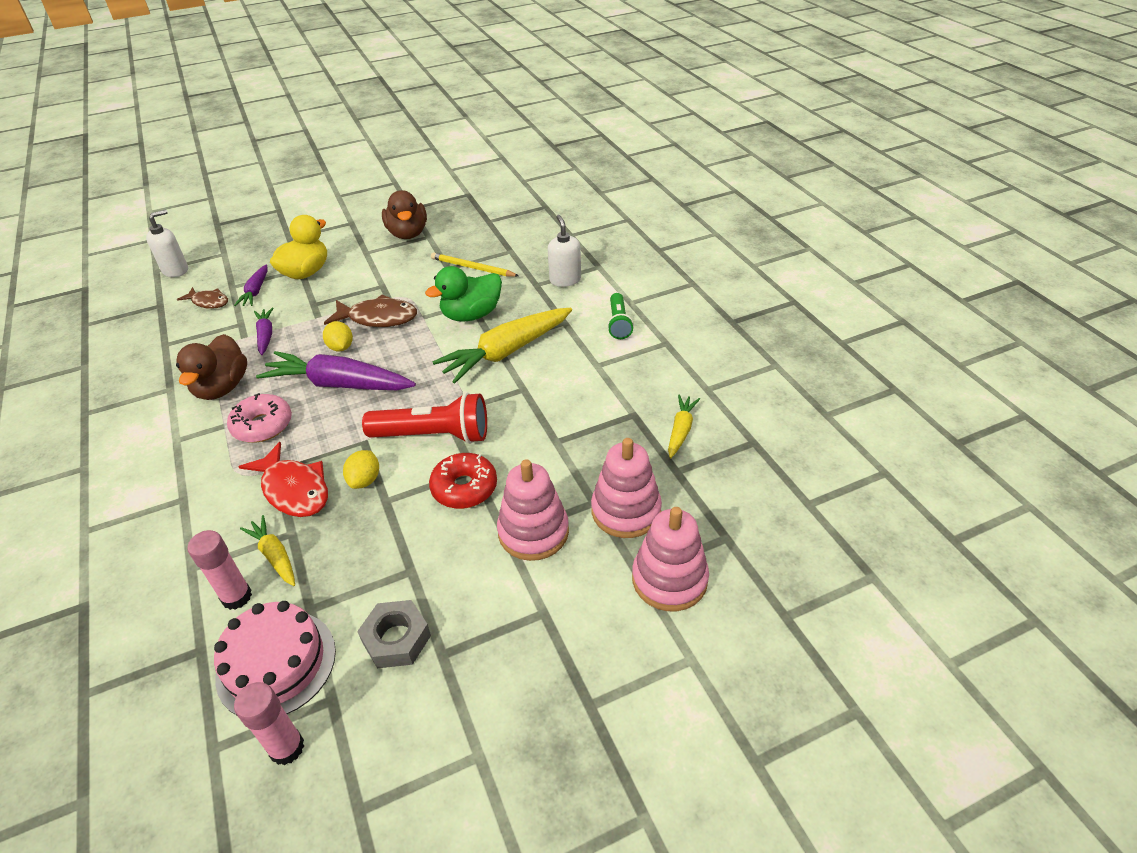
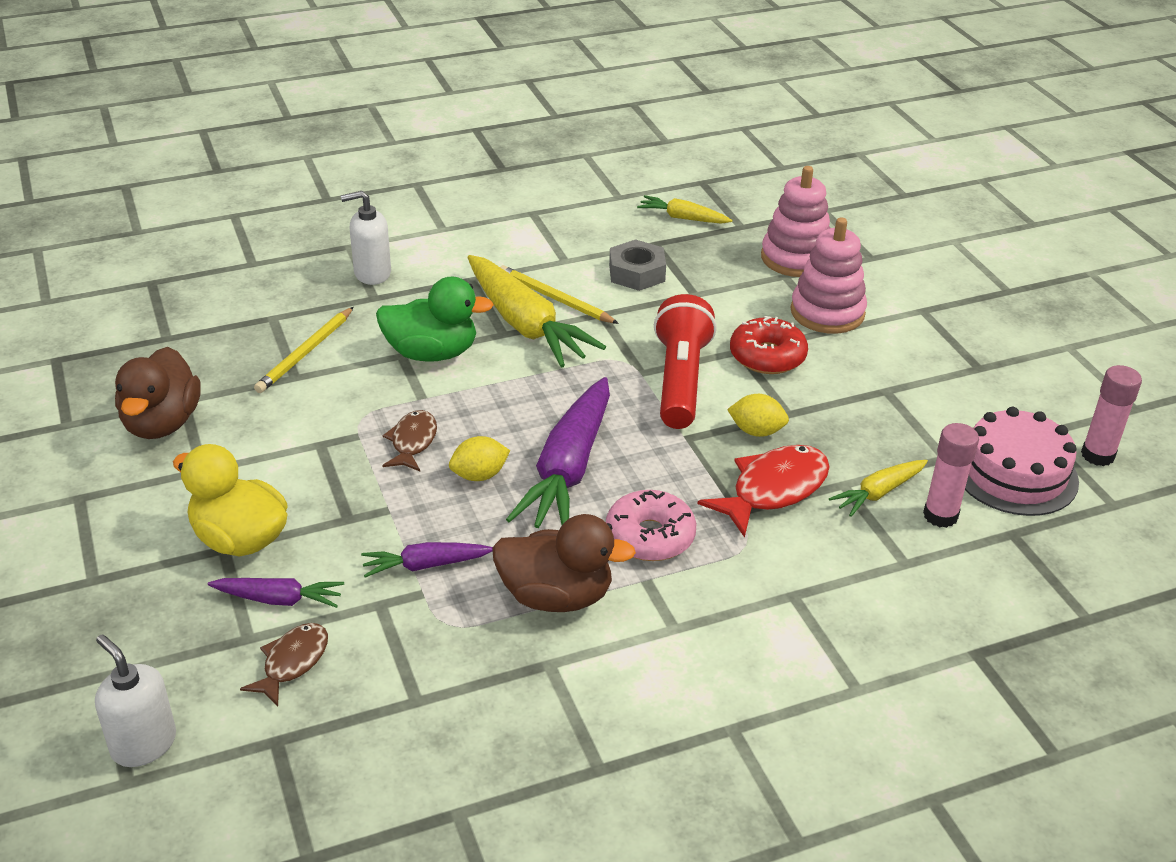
camera: 90 degrees left, 5 degrees down
brown fish [324,295,417,327] -> brown fish [382,410,437,471], size x0.62
grey nut [357,600,431,668] -> grey nut moved to [609,239,666,291]
brown duck [382,190,427,239] -> brown duck turned 105 degrees clockwise [115,347,201,439]
green duck [425,266,502,321] -> green duck turned 60 degrees counterclockwise [376,276,493,362]
green flashlight [607,293,634,339] -> none
pink stacking toy [632,507,709,611] -> none
none -> yellow pencil [500,265,619,324]

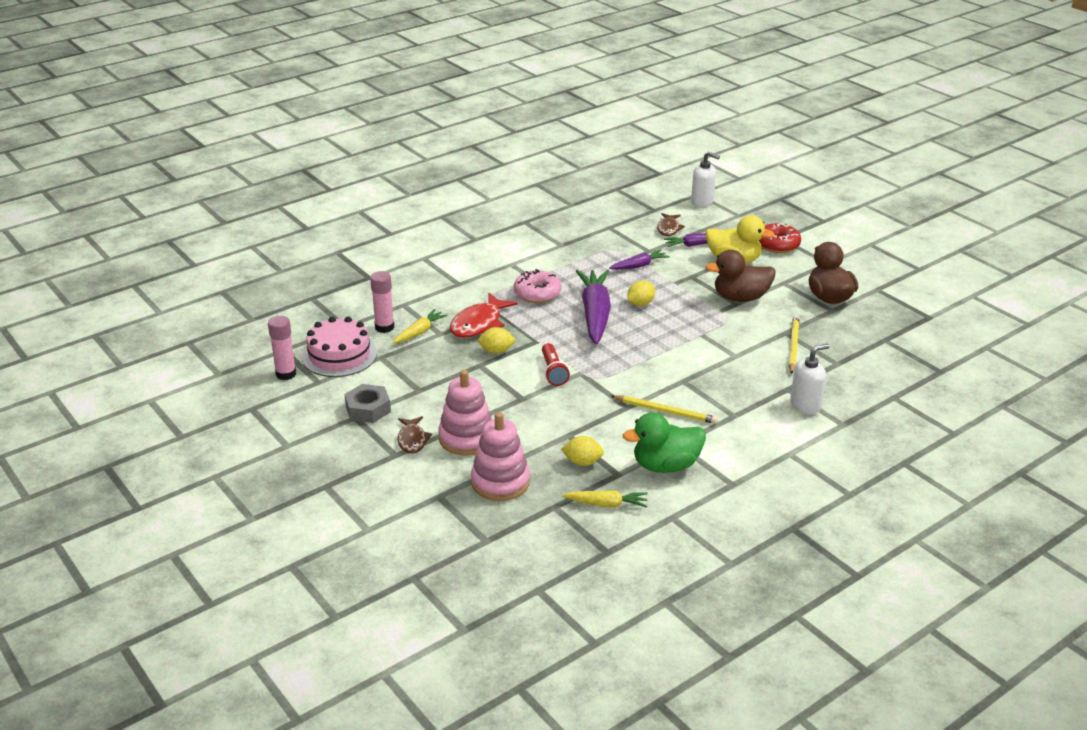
camera: 165 degrees right, 5 degrees down
green duck [376,276,493,362] -> green duck moved to [623,412,706,473]
brown fish [382,410,437,471] -> brown fish moved to [397,416,432,454]
yellow carrot [467,255,606,367] -> none
brown duck [492,514,636,612] -> brown duck moved to [706,250,775,302]
grey nut [609,239,666,291] -> grey nut moved to [344,384,391,423]
red flashlight [654,294,717,429] -> red flashlight [542,343,570,386], size x0.59
red donut [730,316,808,374] -> red donut moved to [759,223,801,253]
none -> yellow lemon [561,436,604,466]

